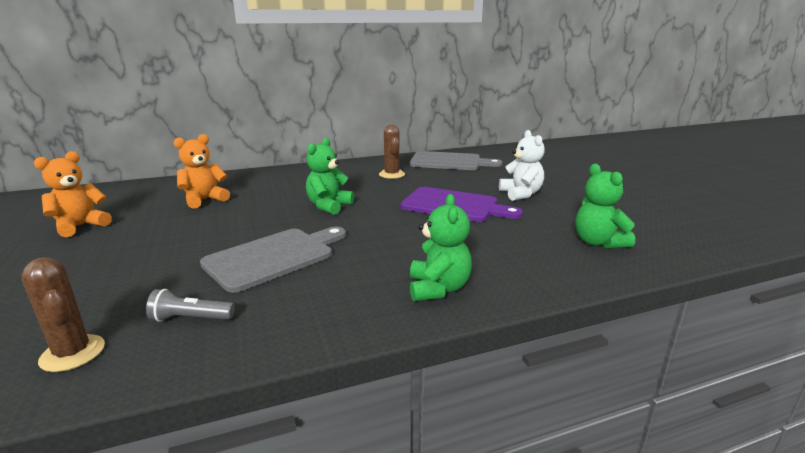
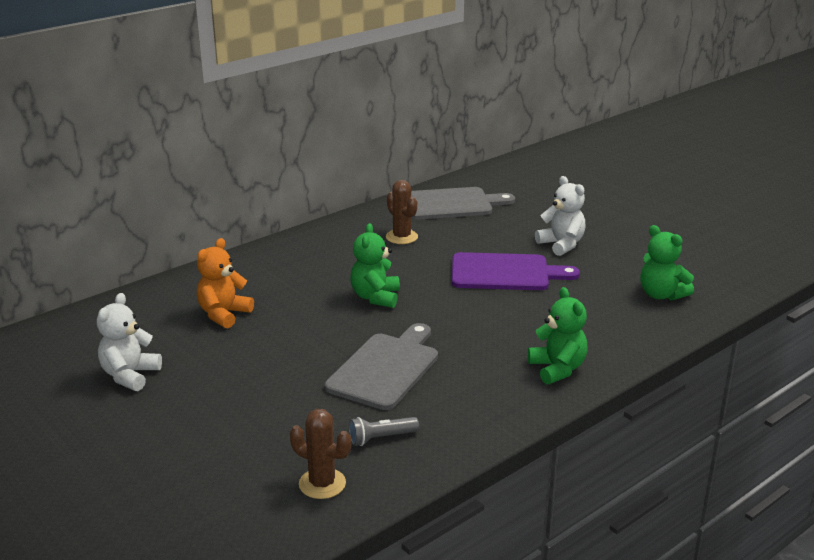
camera: 20 degrees left, 5 degrees up
orange teddy bear [34,151,112,237] -> white teddy bear [97,293,162,391]

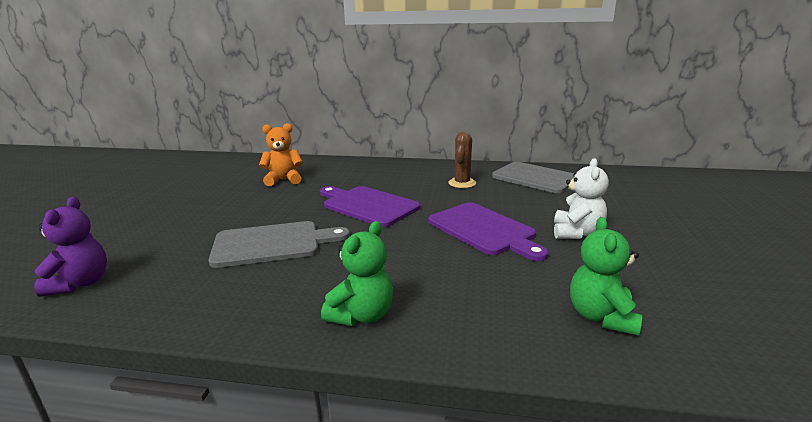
camera: 50 degrees right, 5 degrees down
white teddy bear [97,293,162,391] -> none
brown cactus [290,409,351,499] -> purple teddy bear [34,197,107,297]
grey flashlight [349,417,419,446] -> none
green teddy bear [351,223,400,308] -> purple cutting board [320,186,420,227]

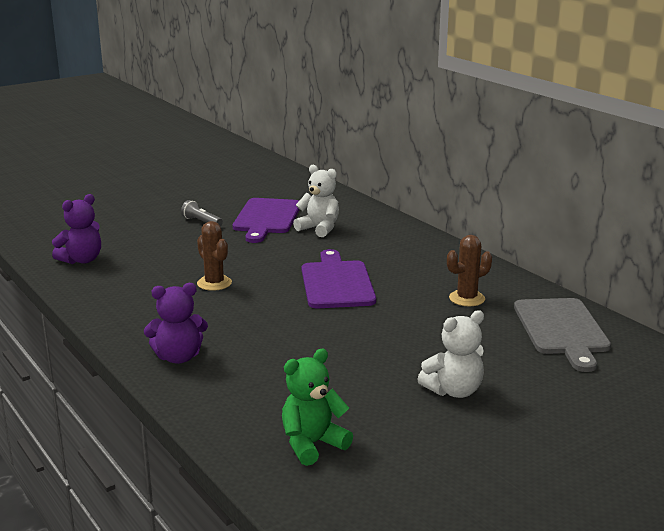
camera: 45 degrees right, 0 degrees up
grey cutting board [209,221,350,268] -> brown cactus [197,221,232,291]
orange teddy bear [259,123,303,186] -> white teddy bear [293,165,339,237]
green teddy bear [321,221,393,326] -> purple teddy bear [144,283,208,364]
purple cutting board [428,202,549,261] -> purple cutting board moved to [233,198,300,243]
none -> grey flashlight [181,200,223,226]

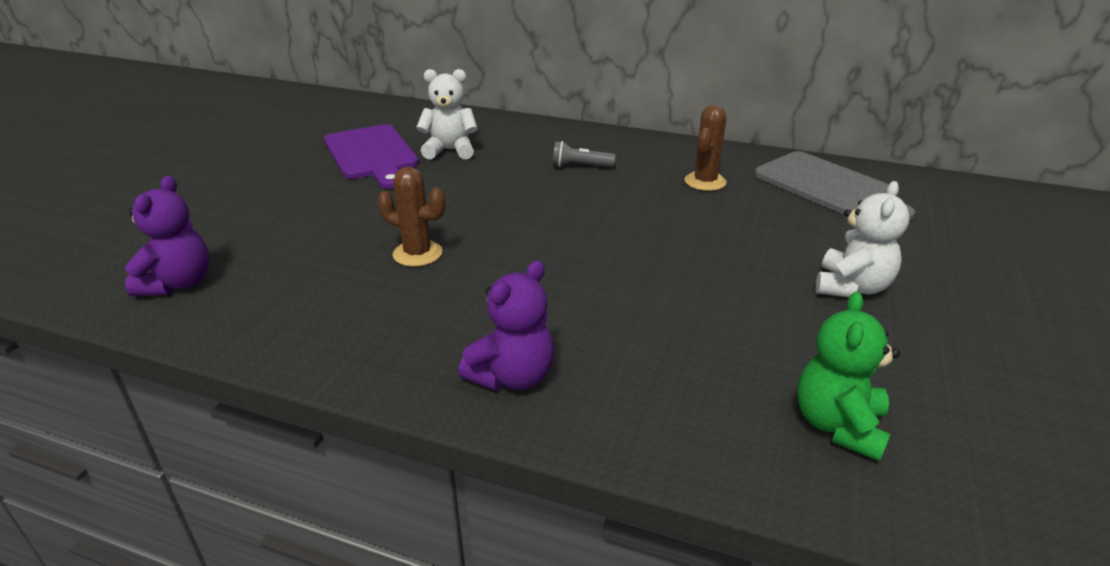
camera: 35 degrees left, 10 degrees up
grey flashlight [181,200,223,226] -> grey flashlight moved to [553,141,616,167]
purple cutting board [302,249,376,308] -> none

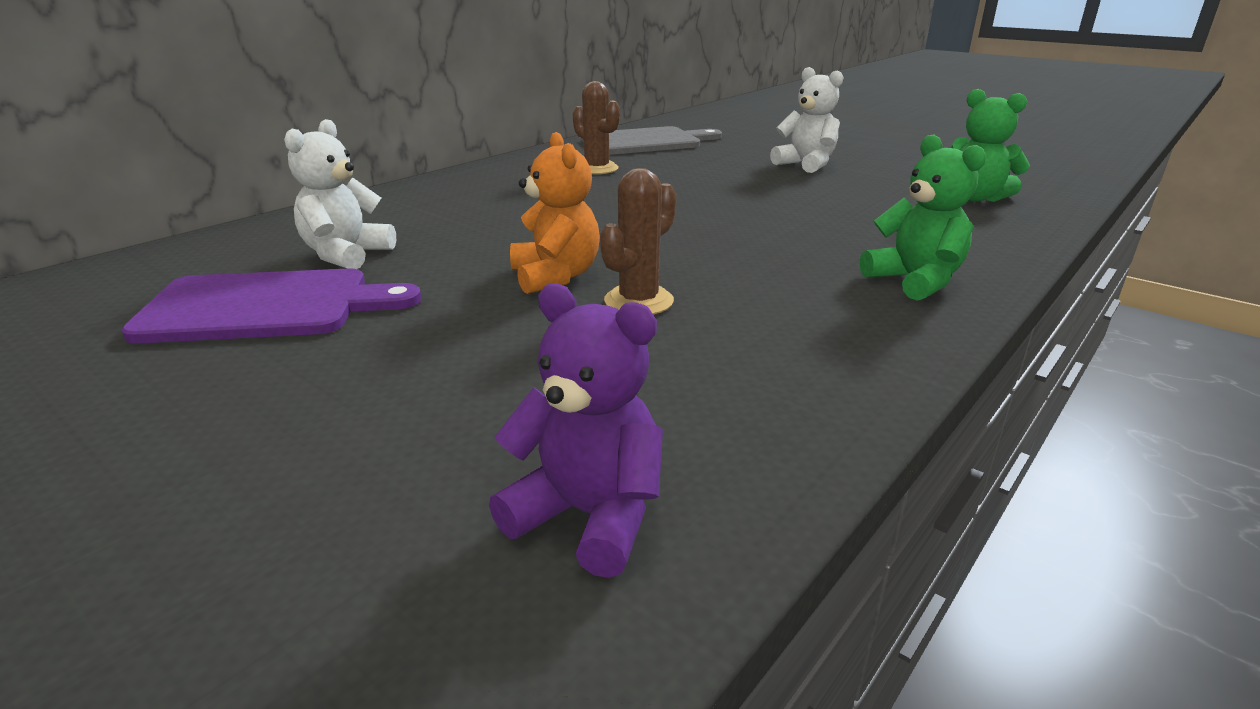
camera: 70 degrees left, 5 degrees down
purple teddy bear [458,260,554,391] -> green teddy bear [860,135,986,301]
grey flashlight [553,141,616,167] -> none
none -> orange teddy bear [510,132,600,294]

